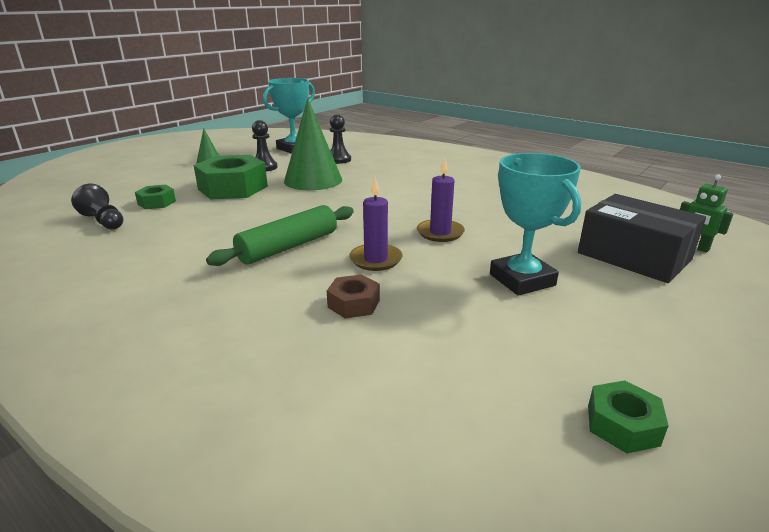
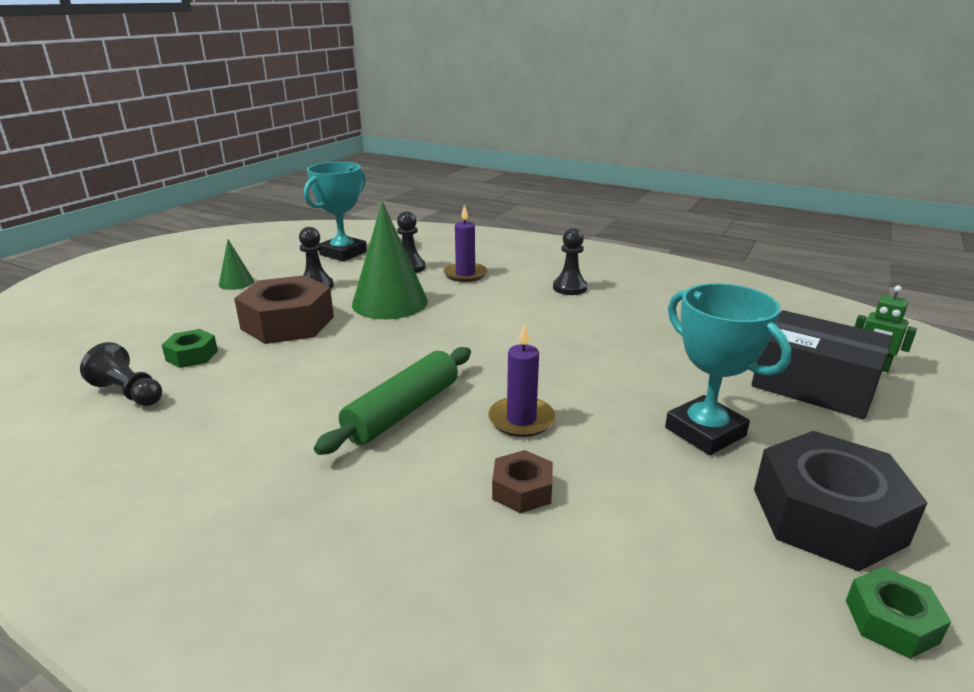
camera: 10 degrees left, 0 degrees up
green nut [194,155,268,199] -> brown nut [234,275,334,344]
purple candle [417,157,465,242] -> purple candle moved to [444,204,488,282]
none -> black pawn [553,228,587,295]
none -> black nut [754,431,928,571]

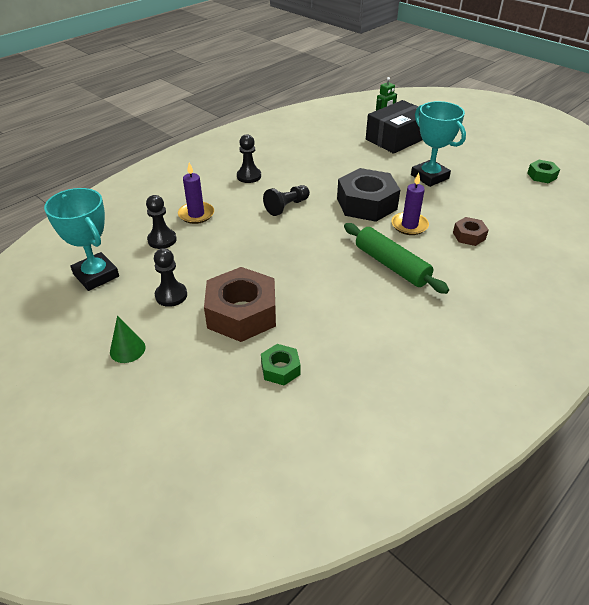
camera: 75 degrees left, 15 degrees up
black pawn [80,342,162,406] -> black pawn moved to [263,185,310,216]
green cone [352,201,428,319] -> none
turquoise trophy [665,283,791,455] -> turquoise trophy turned 75 degrees clockwise [411,101,466,187]
black nut [754,431,928,571] -> black nut moved to [337,168,400,222]

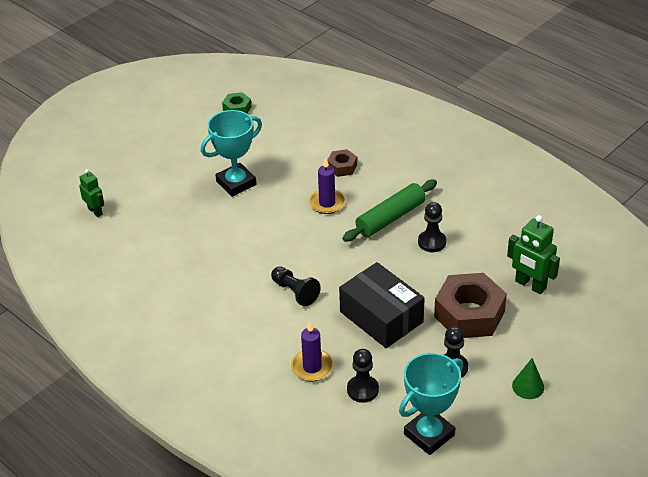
camera: 90 degrees left, 0 degrees up
black pawn [237,134,261,183] -> black pawn moved to [418,202,446,252]
green nut [261,344,301,385] -> green robot [507,215,560,294]
black nut [337,168,400,222] -> none
black box [366,100,422,154] -> black box moved to [339,262,425,348]

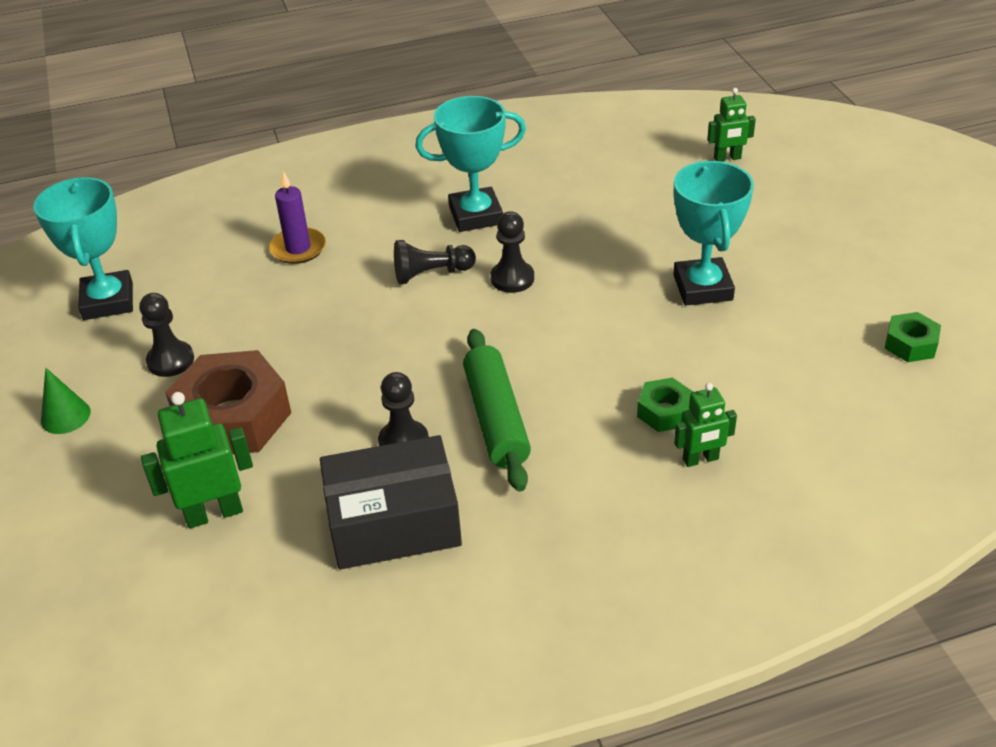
camera: 120 degrees right, 0 degrees up
purple candle [309,158,346,214] -> none
brown nut [327,149,357,177] -> green nut [637,378,693,432]
black box [339,262,425,348] -> black box moved to [320,435,462,569]
black pawn [347,349,379,403] -> black pawn moved to [490,211,534,293]
none -> turquoise trophy [415,96,526,232]
none -> green robot [674,383,737,467]

